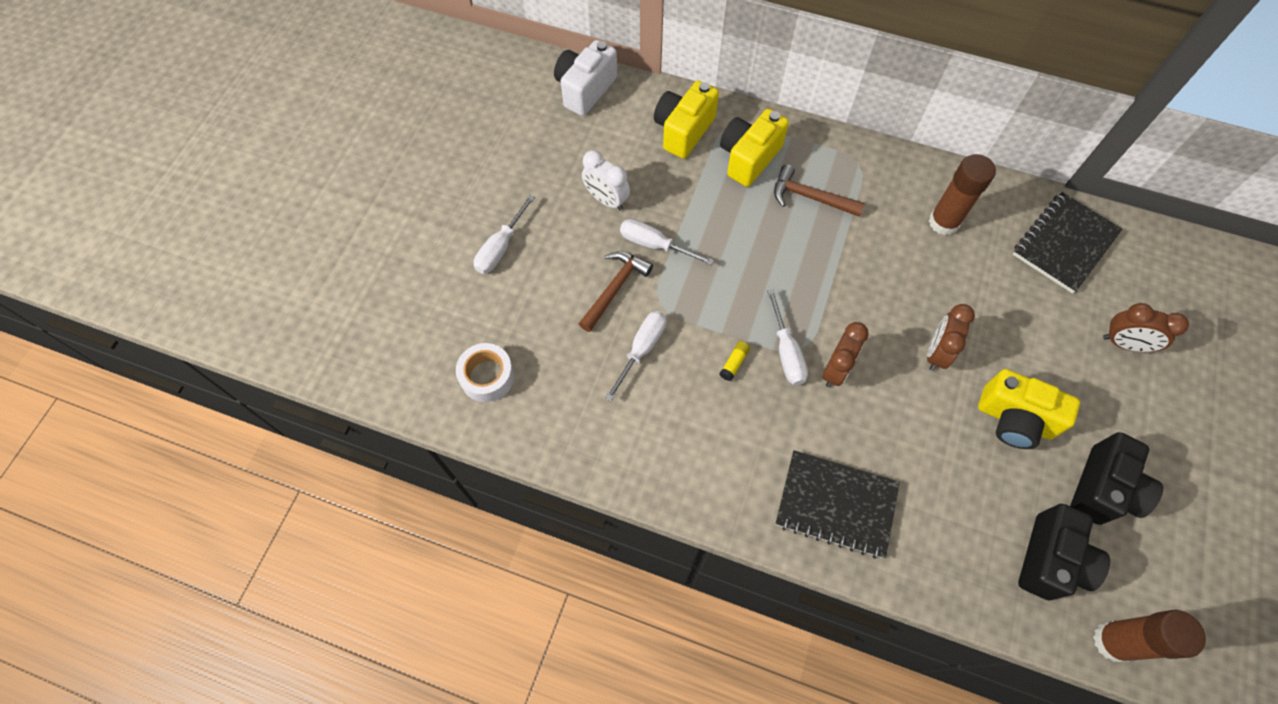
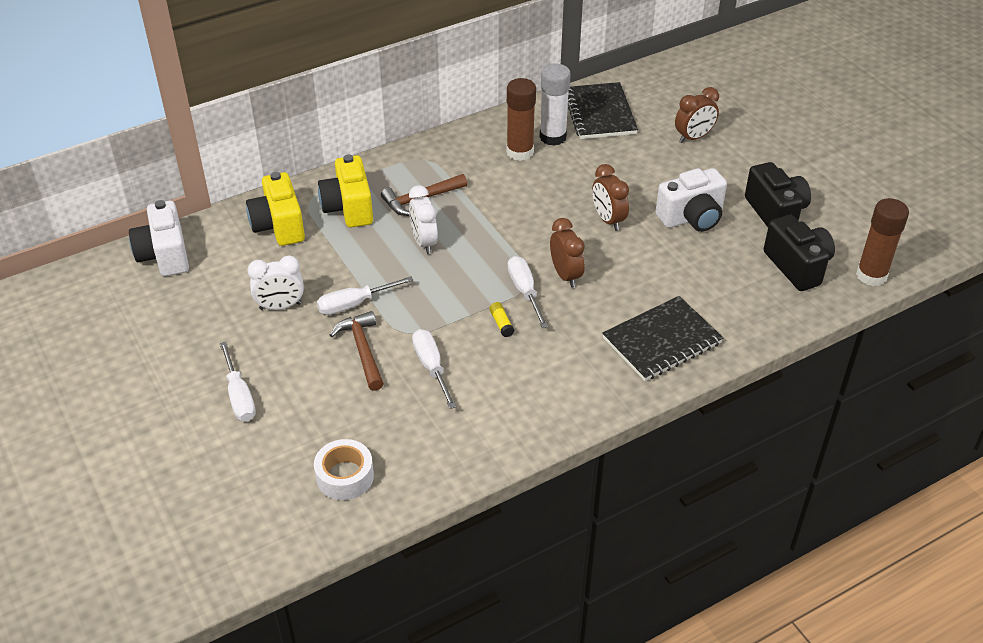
camera: 50 degrees left, 20 degrees down
white screwdriver [767,289,808,385] -> white screwdriver turned 135 degrees counterclockwise [508,256,548,328]
yellow camera [978,369,1080,449] -> white camera [655,168,727,232]
none -> white clock [409,185,438,254]
none -> white glue stick [539,64,571,146]

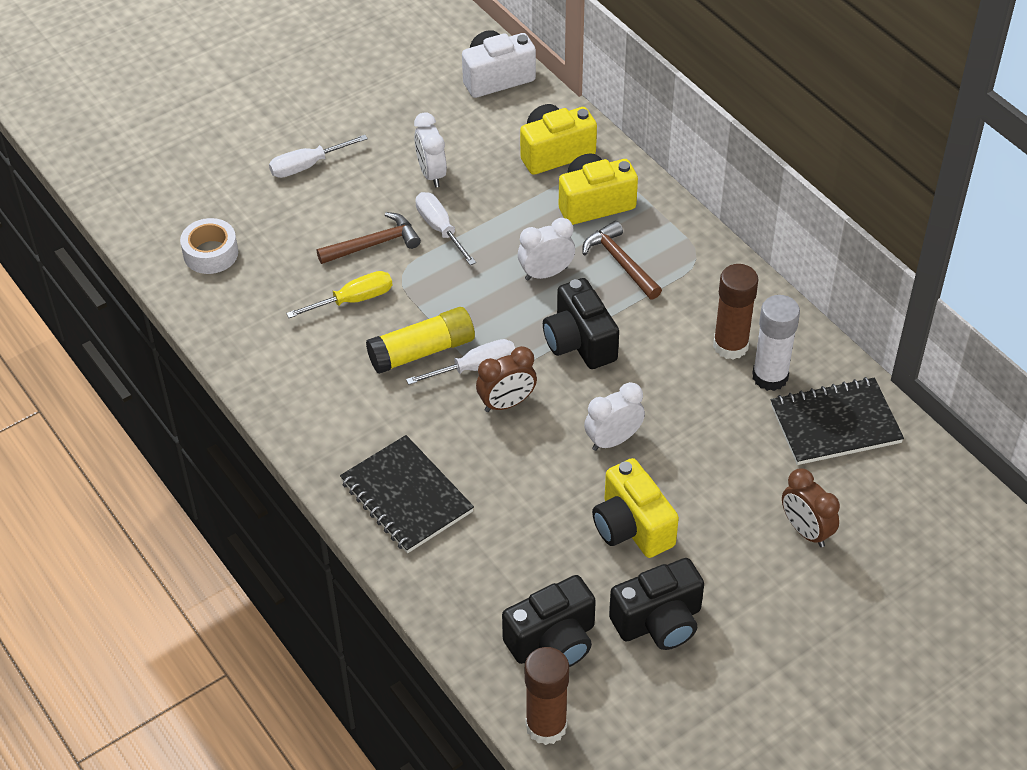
camera: 85 degrees right, 5 degrees up
white screwdriver [412,329,456,409] -> yellow screwdriver [286,271,392,318]
yellow glue stick [489,302,514,337] -> yellow glue stick [366,307,475,374], size x2.42
brown clock [592,164,629,231] -> white clock [584,382,645,451]
white camera [655,168,727,232] -> yellow camera [592,458,679,558]
none -> black camera [543,278,619,369]

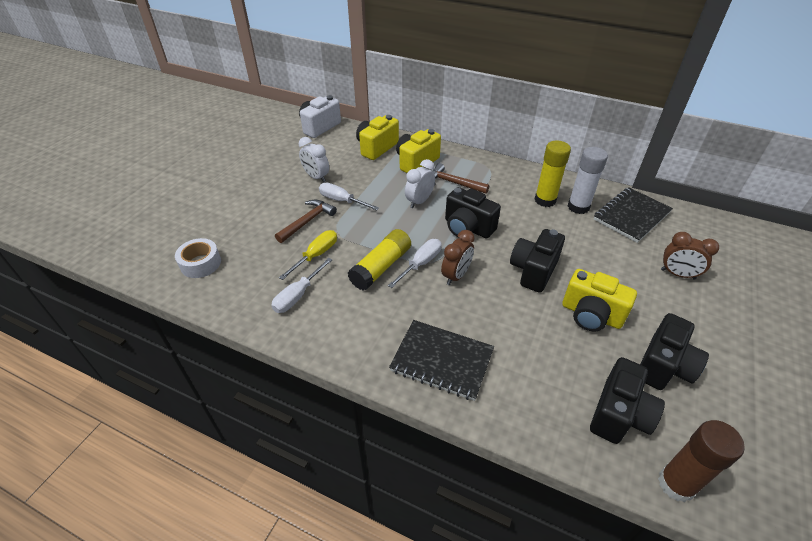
camera: 30 degrees left, 5 degrees down
white screwdriver [269,135,368,178] -> white screwdriver moved to [271,258,332,313]
white clock [584,382,645,451] -> black camera [510,229,565,293]
brown glue stick [713,264,759,360] -> yellow glue stick [535,140,571,207]

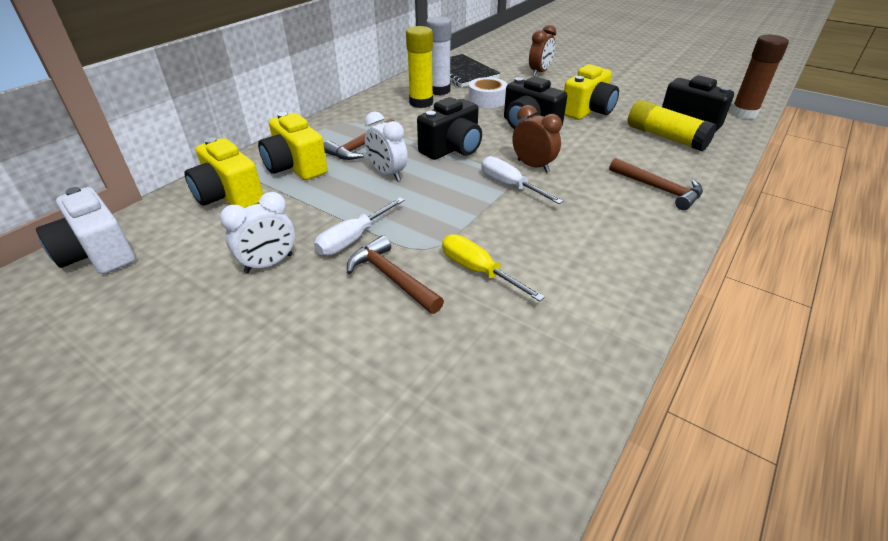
camera: 80 degrees left, 5 degrees down
white tape [175,238,221,278] -> white tape moved to [468,77,508,108]
white screwdriver [271,258,332,313] -> none
yellow glue stick [348,229,411,291] -> yellow glue stick moved to [628,100,717,152]
black notebook [389,320,494,401] -> brown hammer [609,158,703,210]
black camera [640,313,709,390] -> none

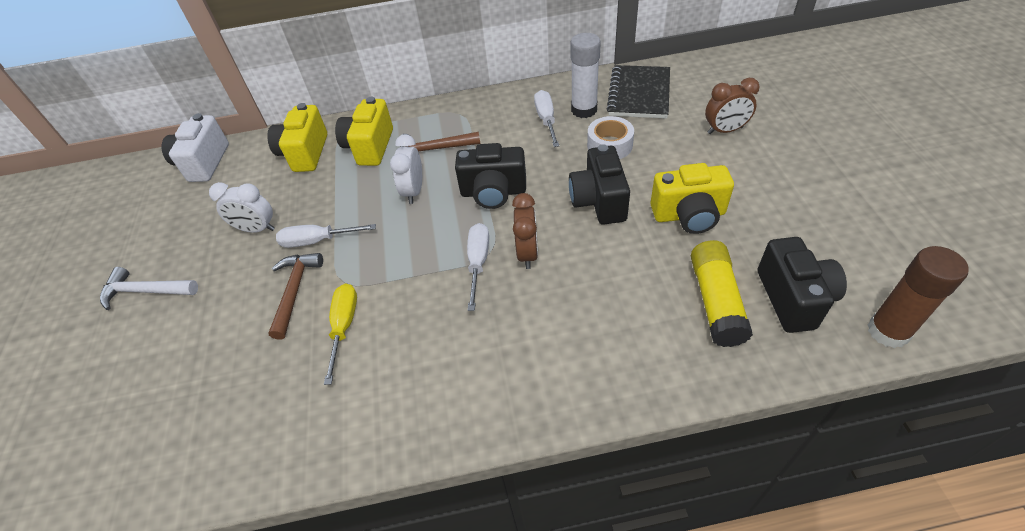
camera: 50 degrees right, 10 degrees up
yellow glue stick [406,26,433,108] -> white screwdriver [534,90,559,147]
brown hammer [609,158,703,210] -> none
none -> white hammer [100,267,198,310]

